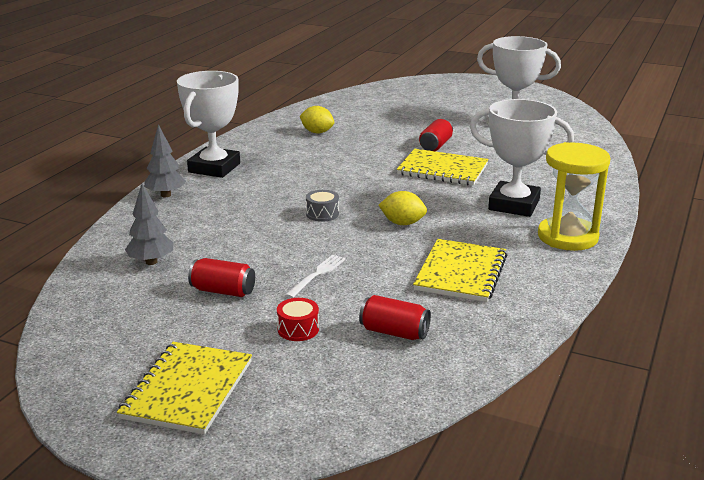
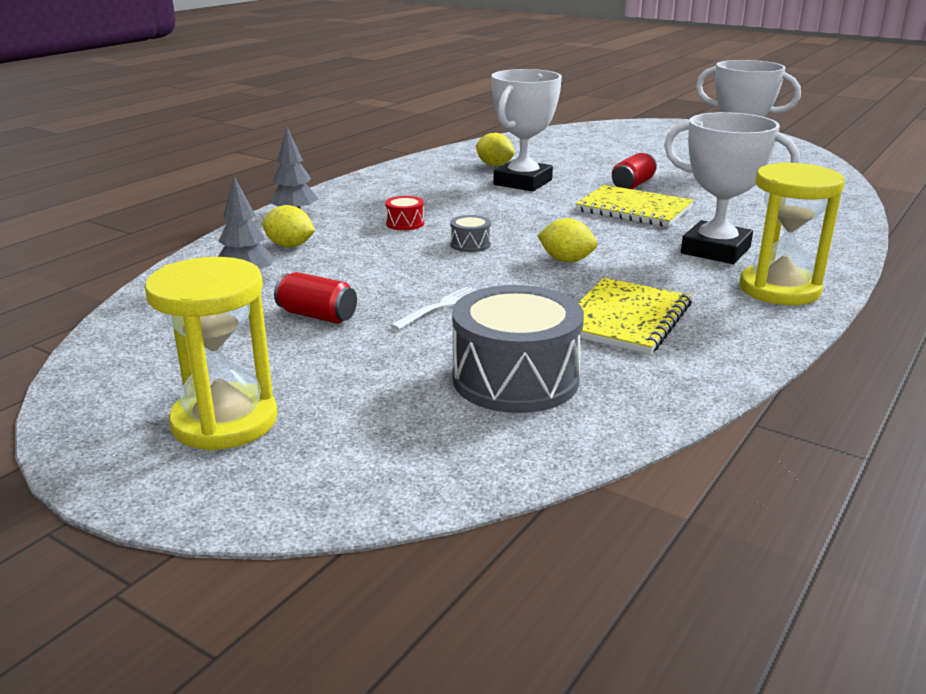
camera: 10 degrees right, 0 degrees up
yellow notebook [117,342,252,435] -> yellow hourglass [145,257,277,451]
white trophy [177,71,240,178] -> white trophy moved to [491,69,562,191]
red drum [277,298,319,341] -> red drum moved to [385,196,424,230]
red can [359,295,431,340] -> grey drum [452,285,584,413]
none -> yellow lemon [262,205,315,248]

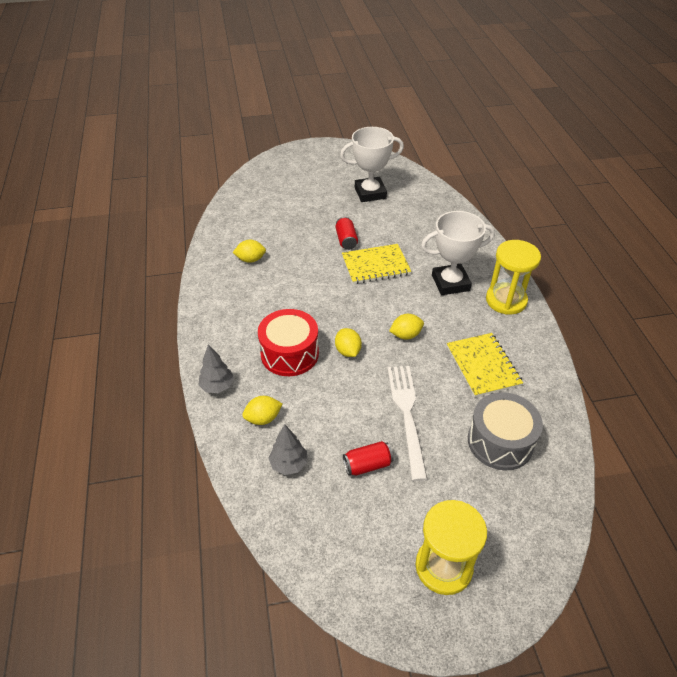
camera: 45 degrees left, 20 degrees up
red drum [385,196,424,230] -> red drum [258,309,319,376], size x2.27
white fork [390,287,476,330] -> white fork [387,366,427,481], size x1.99
grey drum [450,215,491,252] -> yellow lemon [335,328,362,357]
white trophy [491,69,562,191] -> none

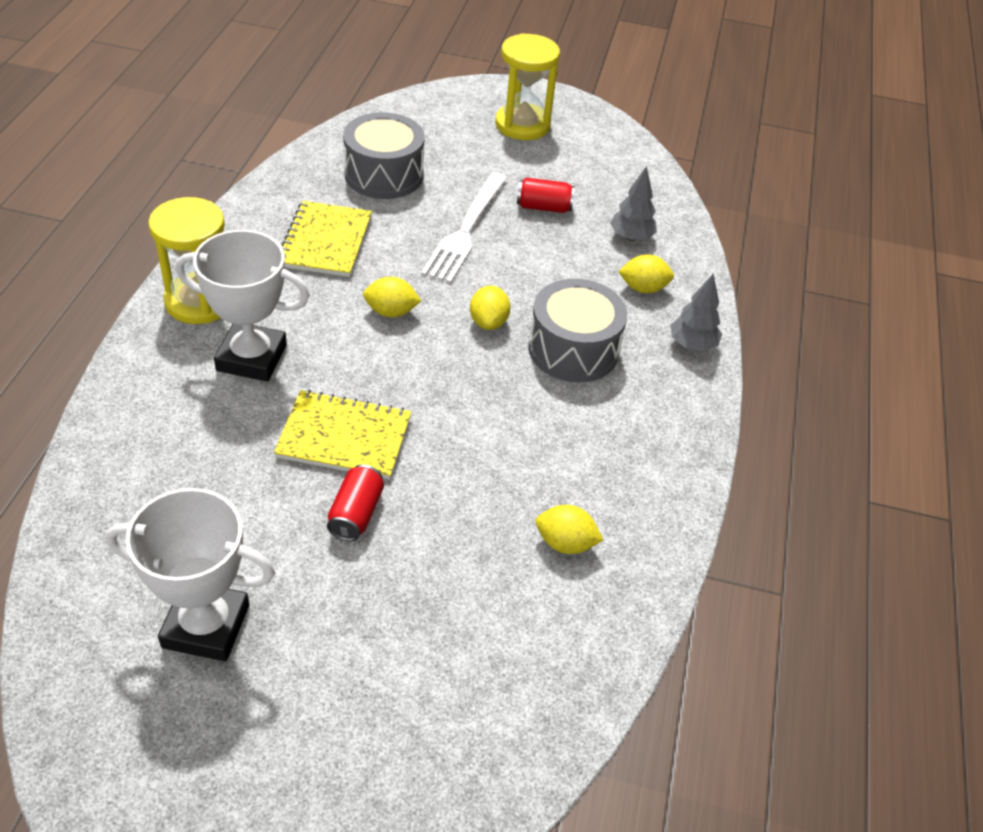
camera: 160 degrees left, 0 degrees up
red drum [258,309,319,376] -> grey drum [528,279,627,383]

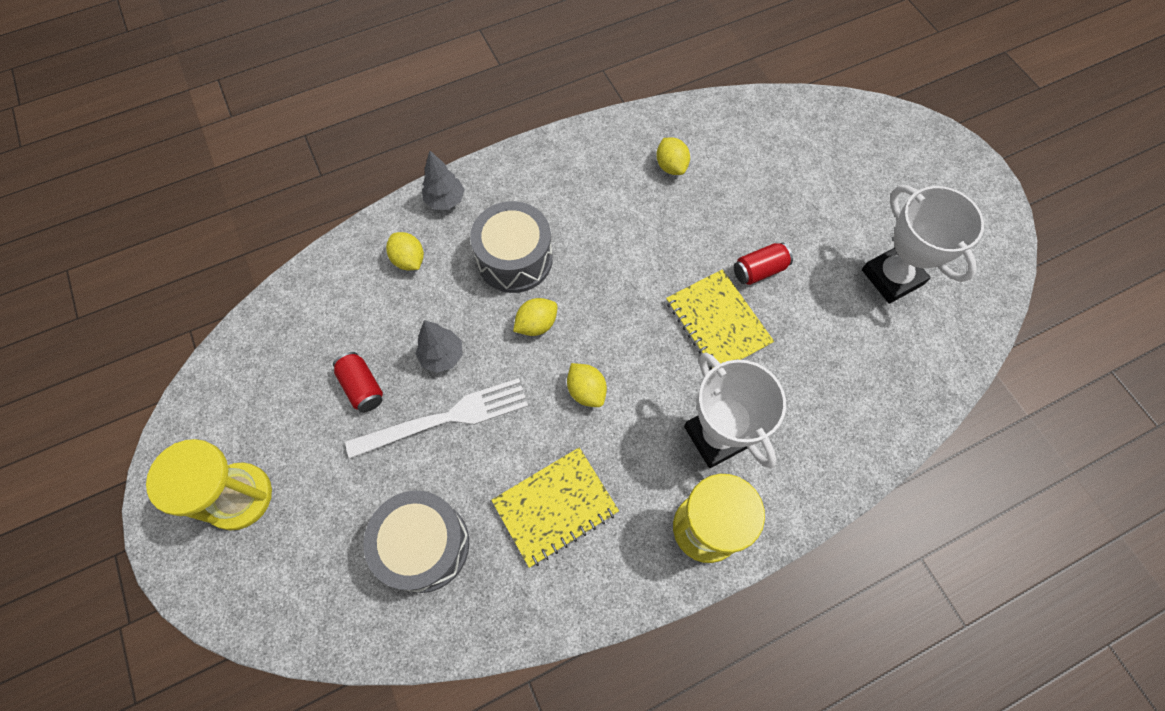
camera: 125 degrees left, 20 degrees up
grey tree [610,166,657,241] -> grey tree moved to [415,320,463,373]

